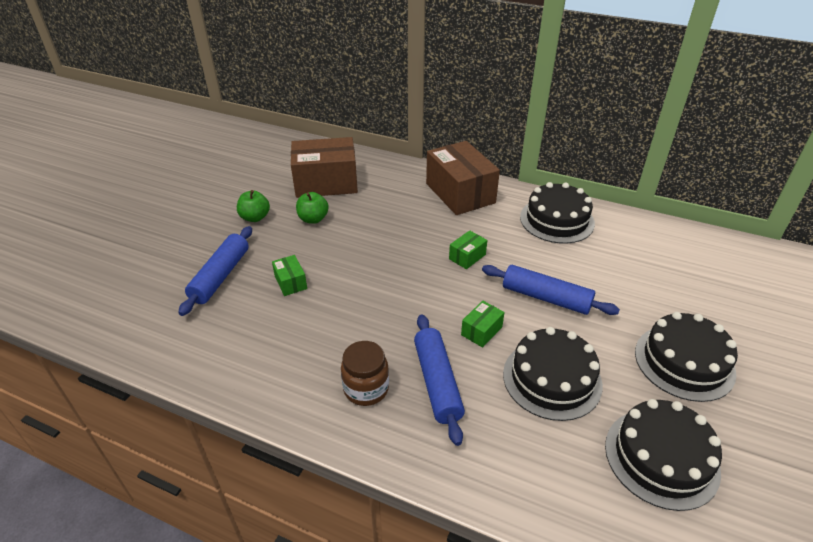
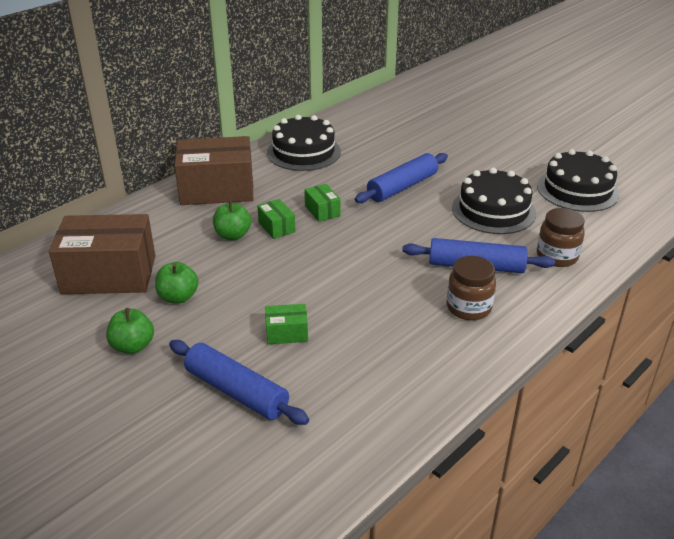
camera: 70 degrees left, 5 degrees down
brown box [291,137,358,198] -> brown box turned 75 degrees clockwise [49,214,155,294]
green box [461,301,505,348] -> green box moved to [257,199,296,239]
black cake [635,312,738,402] -> none
none -> green apple [213,201,251,240]
none -> brown jar [537,208,585,267]

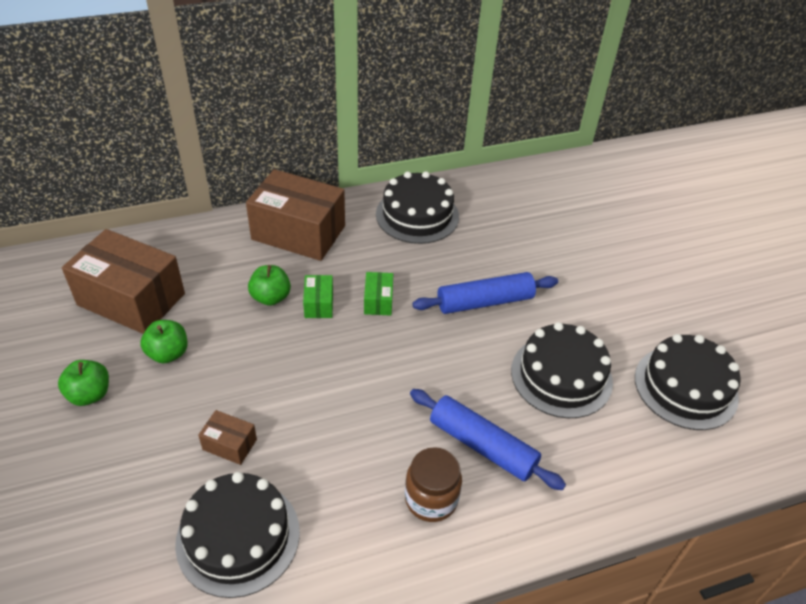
camera: 25 degrees right, 10 degrees up
blue rolling pin [169,340,309,425] -> none
green box [265,304,308,344] -> brown box [198,410,257,465]
brown jar [537,208,585,267] -> none
none -> black cake [175,472,300,598]

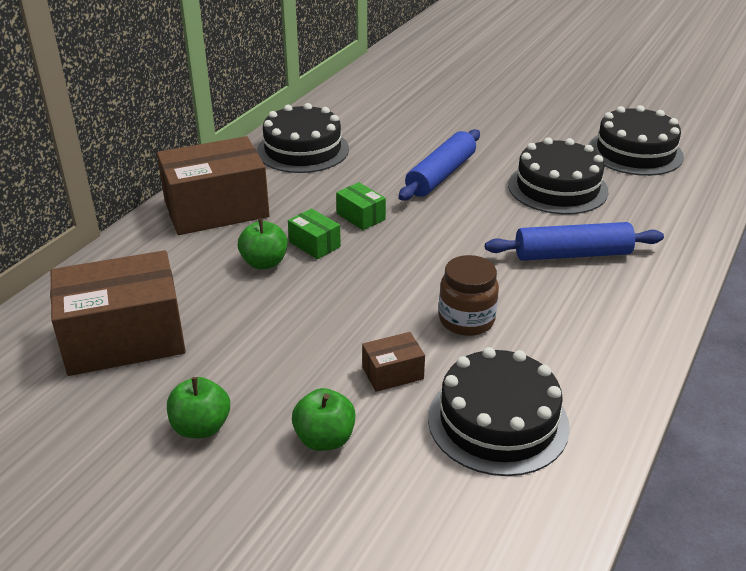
camera: 40 degrees left, 10 degrees down
green apple [140,320,187,364] -> green apple moved to [292,388,356,451]
brown jar [405,447,462,522] -> brown jar moved to [439,255,499,336]

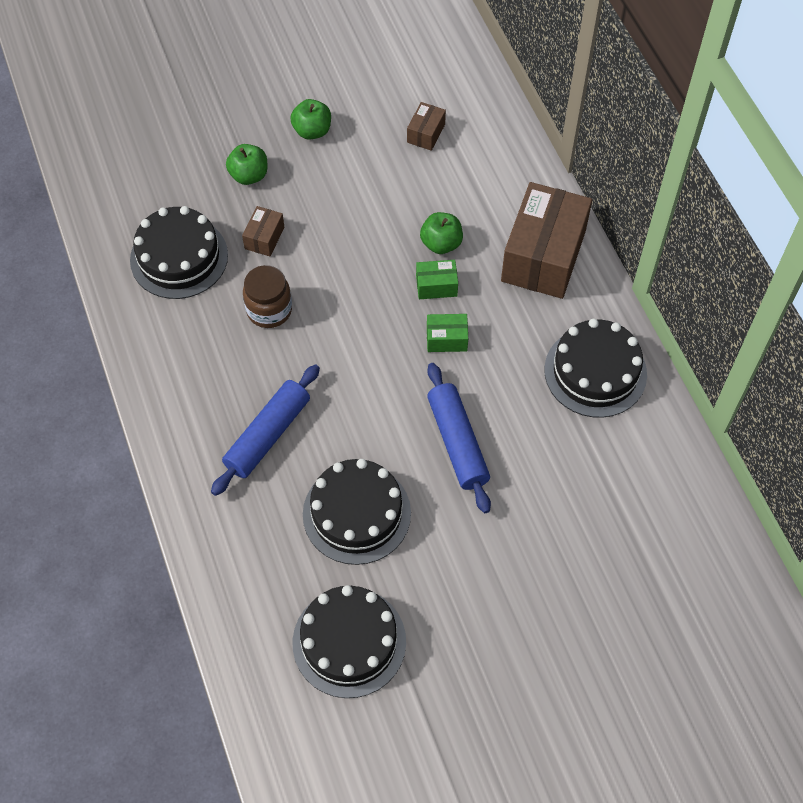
camera: 130 degrees right, 25 degrees up
brown box [50,250,186,376] -> brown box [407,102,446,151], size x0.44

